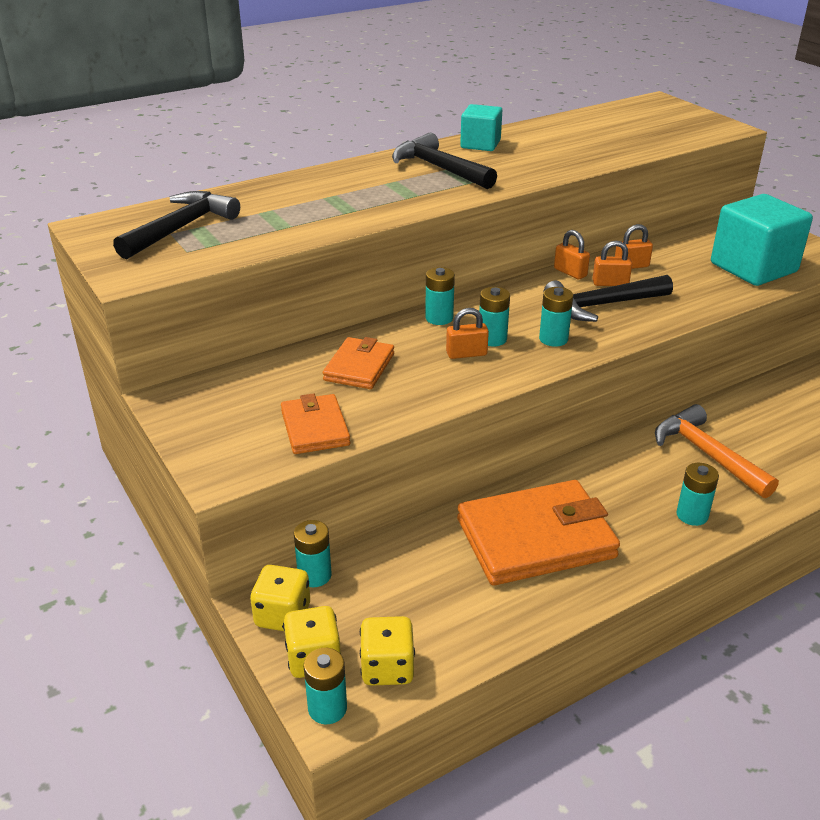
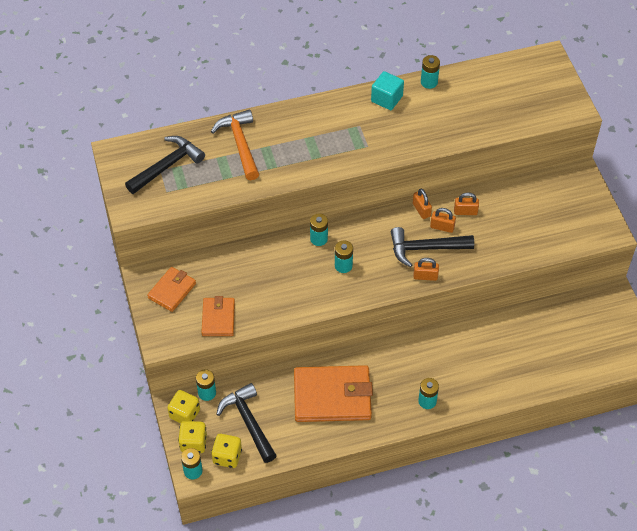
camera: 15 degrees right, 20 degrees up
orange wallet [323,337,394,389] -> orange wallet moved to [147,267,196,312]
black hammer [392,132,497,189] -> black hammer moved to [216,383,277,463]
orange padlock [446,308,489,359] -> orange padlock moved to [413,258,439,281]
turquoise battery [539,287,573,347] -> turquoise battery moved to [421,55,440,89]
orange hammer [655,404,779,498] -> orange hammer moved to [211,109,259,180]
turquoise cube [711,194,813,286] -> none

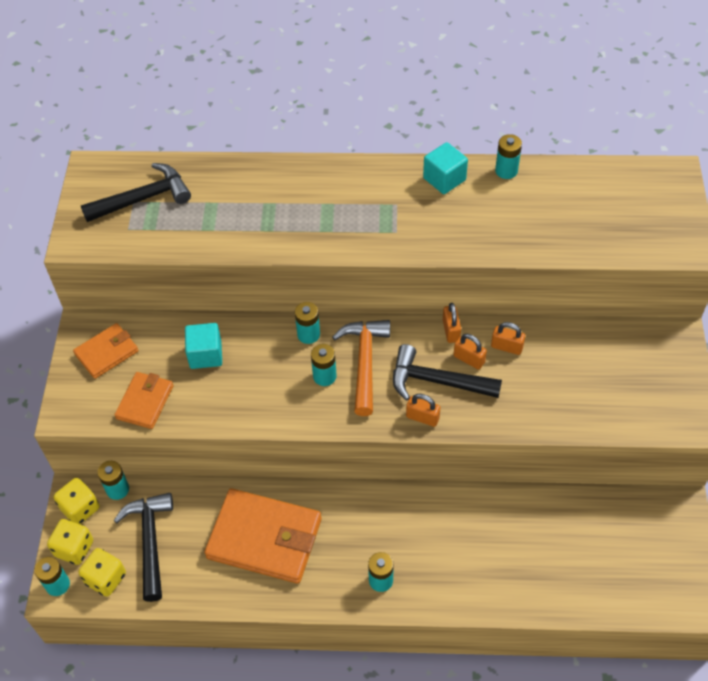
camera: 20 degrees right, 0 degrees up
orange hammer [211,109,259,180] -> orange hammer moved to [332,320,390,416]
none -> turquoise cube [185,323,222,369]

